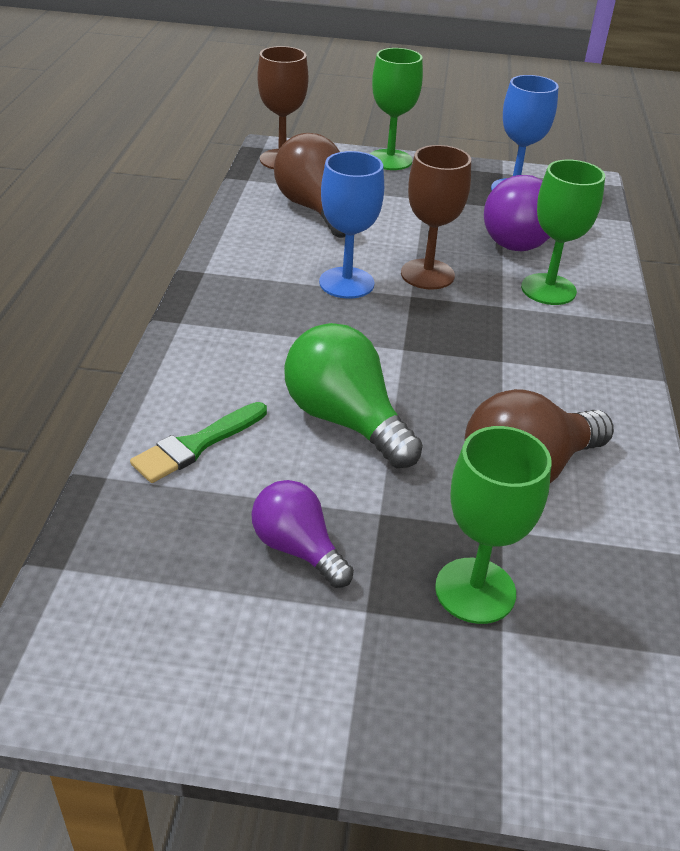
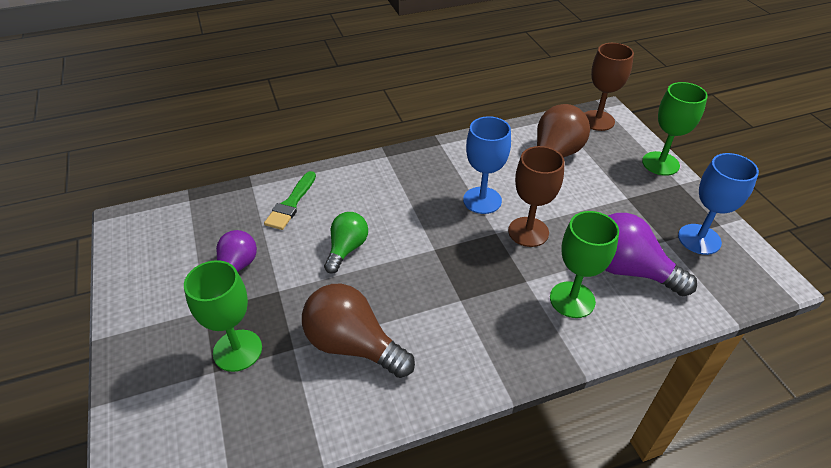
camera: 65 degrees right, 5 degrees up
green brush [130,402,267,483] -> green brush turned 90 degrees counterclockwise [264,171,316,230]
green light bulb [284,323,423,468] -> green light bulb [324,212,368,274], size x0.63

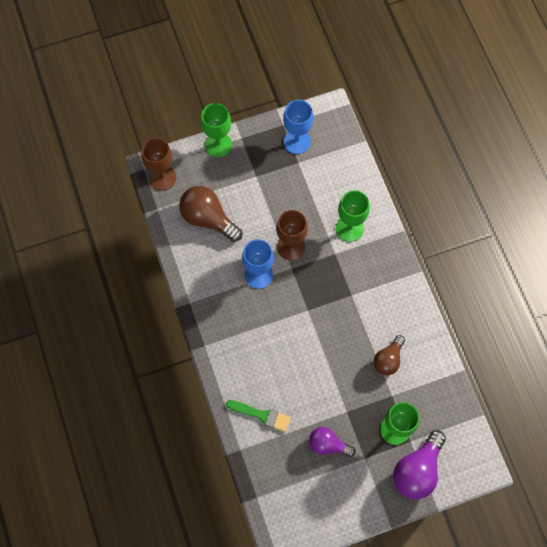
camera: 90 degrees left, 25 degrees up
brown light bulb [302,284,415,378] -> brown light bulb [374,335,405,375], size x0.63
green light bulb [324,212,368,274] -> none
purple light bulb [605,213,697,296] -> purple light bulb moved to [393,430,446,499]

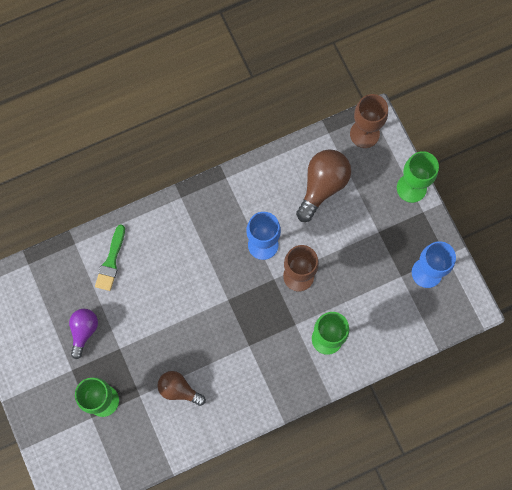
camera: 85 degrees right, 5 degrees up
purple light bulb [393,430,446,499] -> none

